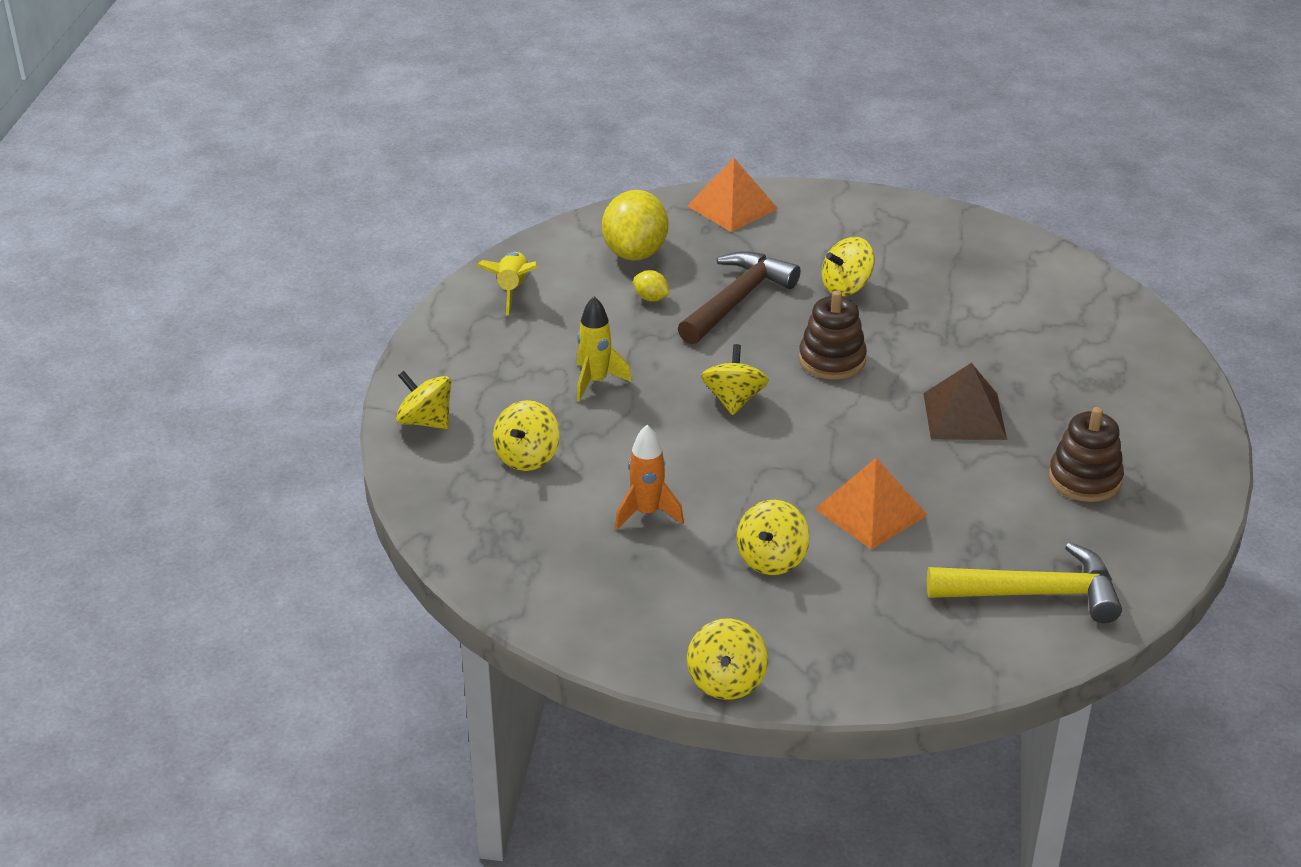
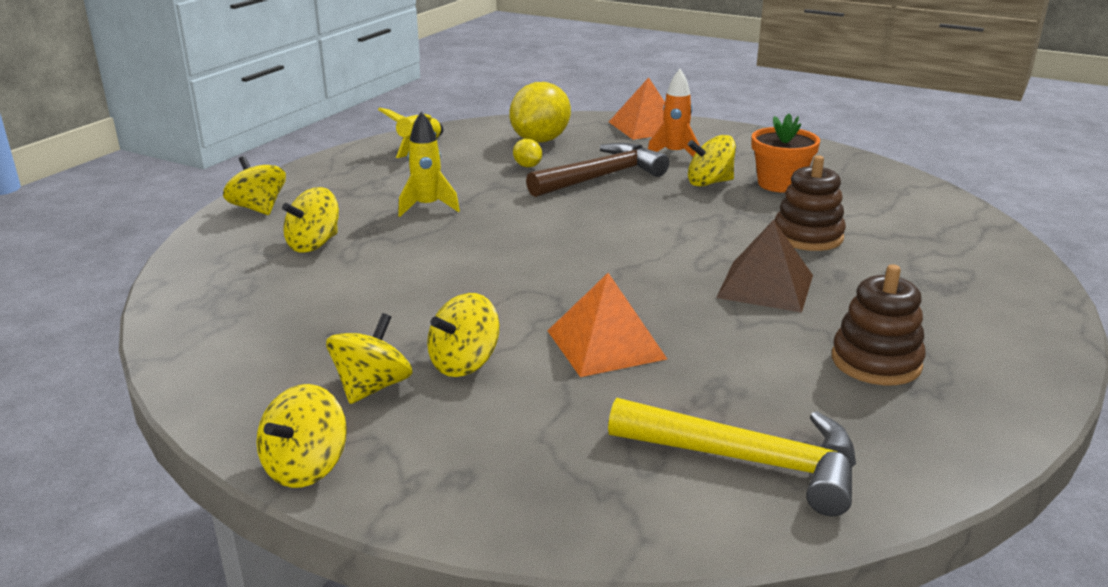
camera: 20 degrees right, 10 degrees down
orange rocket [615,425,684,530] -> orange rocket moved to [648,69,700,157]
yellow spinning top [701,344,769,415] -> yellow spinning top moved to [326,313,413,404]
brown stacking toy [799,290,867,380] -> brown stacking toy moved to [774,155,846,251]
none -> orange flower pot [752,114,820,193]

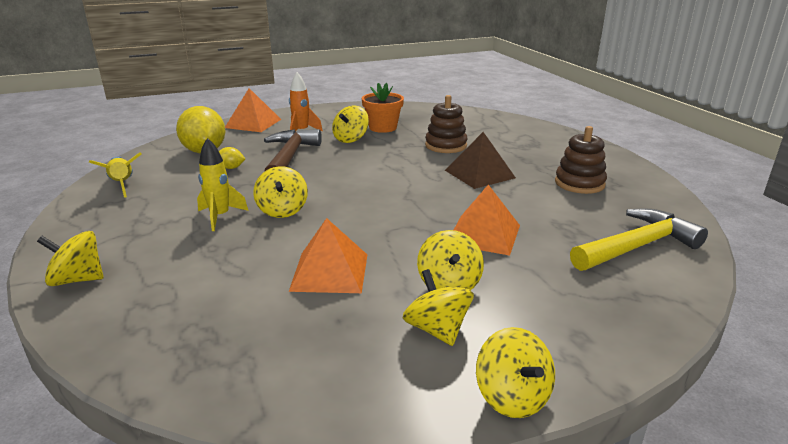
camera: 50 degrees left, 0 degrees up
yellow spinning top [282,187,339,253] -> yellow spinning top moved to [253,166,308,218]
none -> orange pyramid [289,218,367,293]

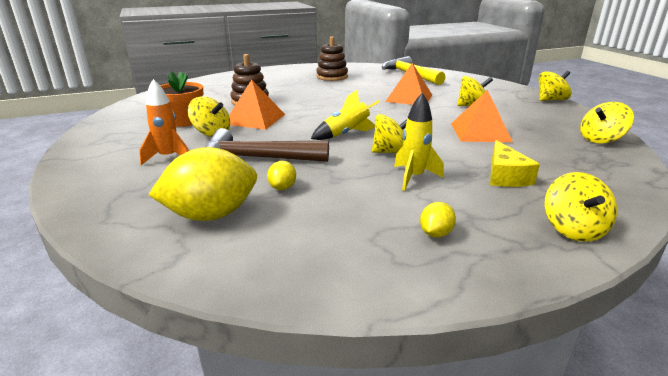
camera: 90 degrees left, 0 degrees up
yellow rocket [89,152,141,198] -> yellow rocket moved to [311,90,380,140]
orange pyramid [225,88,281,132] -> orange pyramid moved to [229,79,285,130]
yellow spinning top [403,269,474,346] -> yellow spinning top moved to [580,102,634,144]
brown pyramid [445,132,516,189] -> none
none -> yellow lemon [420,202,456,238]
none -> yellow cheese [490,140,540,187]

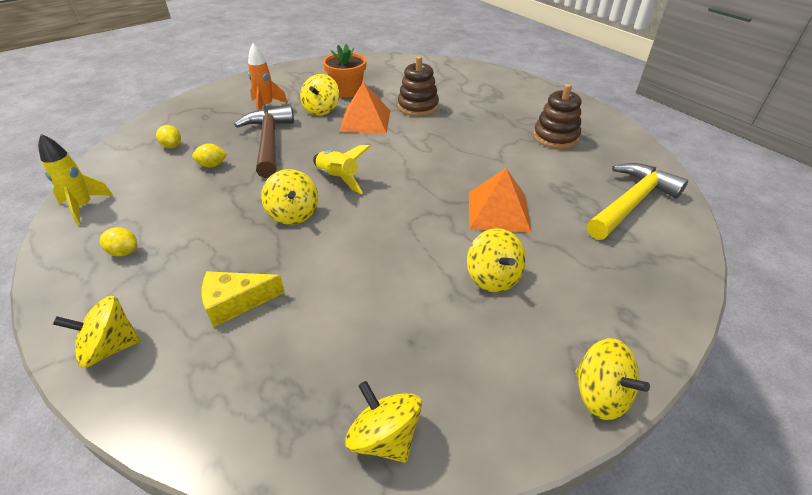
camera: 75 degrees right, 15 degrees up
yellow lemon [148,147,257,221] -> yellow lemon [156,125,181,148], size x0.45
yellow rocket [394,93,444,191] -> yellow rocket moved to [38,134,113,225]
orange pyramid [451,90,513,142] -> none

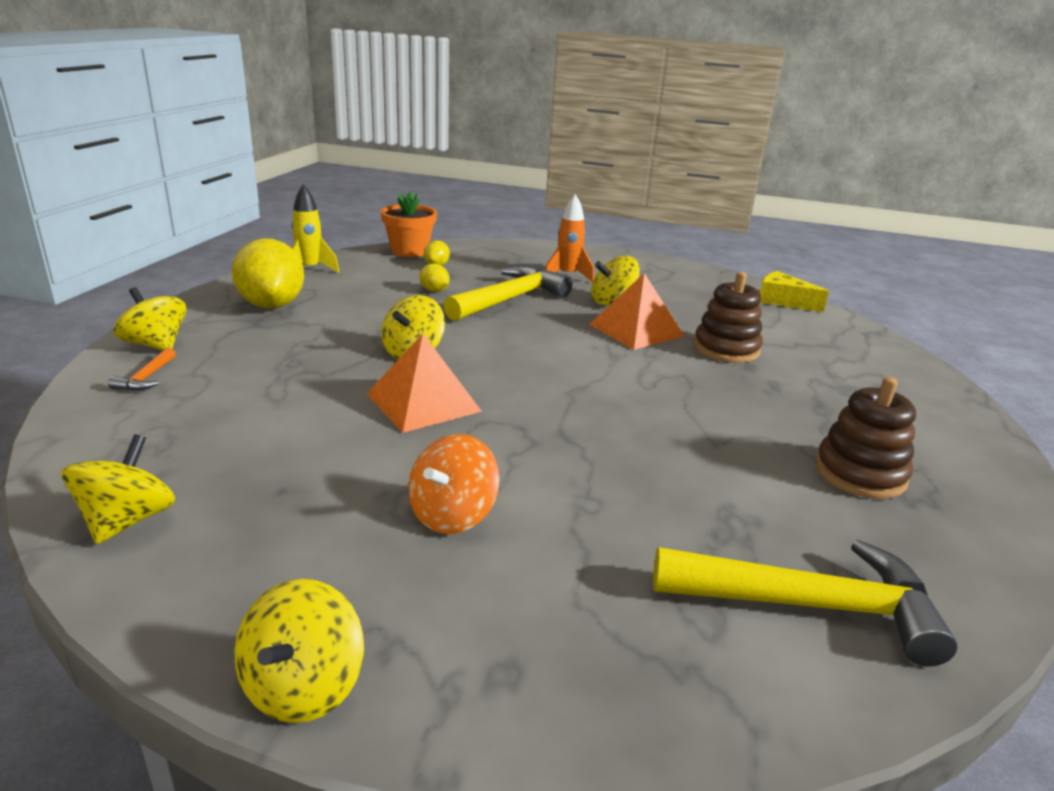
camera: 50 degrees right, 15 degrees down
yellow lemon [100,227,137,256] -> yellow lemon [232,238,304,308], size x2.23
yellow cheese [201,271,285,327] -> yellow cheese moved to [760,271,829,312]
brown hammer [234,106,294,178] -> yellow hammer [444,266,573,321]
yellow rocket [313,145,371,194] -> none
orange flower pot [323,44,366,97] -> orange flower pot moved to [381,191,437,257]
yellow spinning top [467,228,526,293] -> orange spinning top [409,434,500,534]
orange pyramid [469,168,531,233] -> orange pyramid moved to [367,334,482,433]
none -> orange hammer [108,348,176,391]

